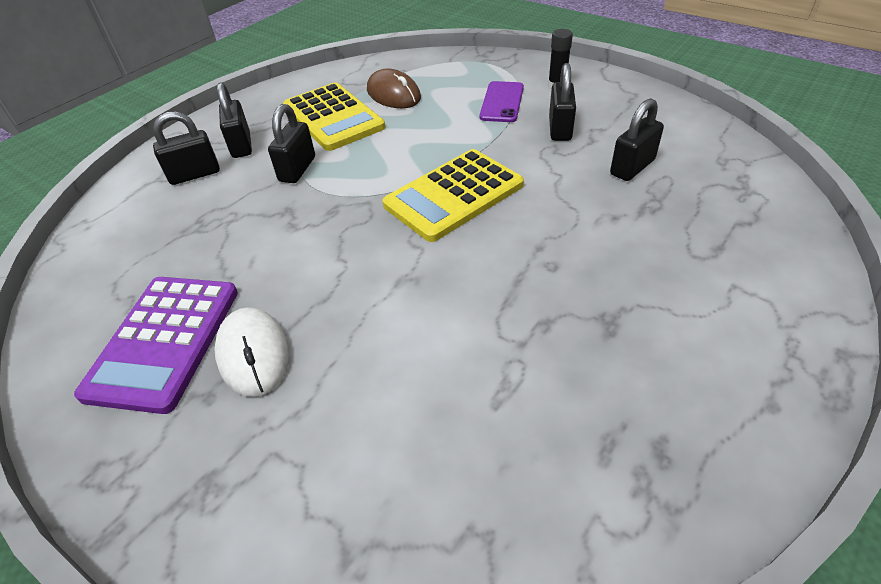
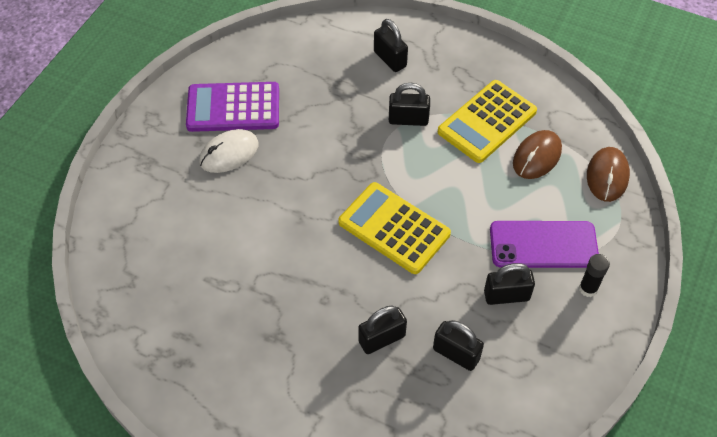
camera: 75 degrees right, 10 degrees up
black padlock [217,83,252,158] -> black padlock moved to [358,306,407,354]
purple phone [480,81,524,122] -> purple phone [490,221,599,268], size x1.50
none -> brown mouse [587,147,630,202]

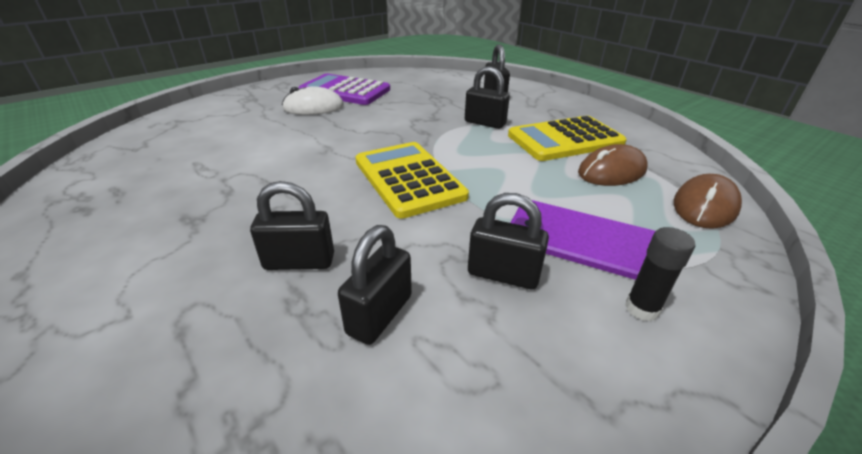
camera: 25 degrees right, 20 degrees down
black padlock [433,320,484,371] -> black padlock turned 60 degrees clockwise [338,225,412,345]

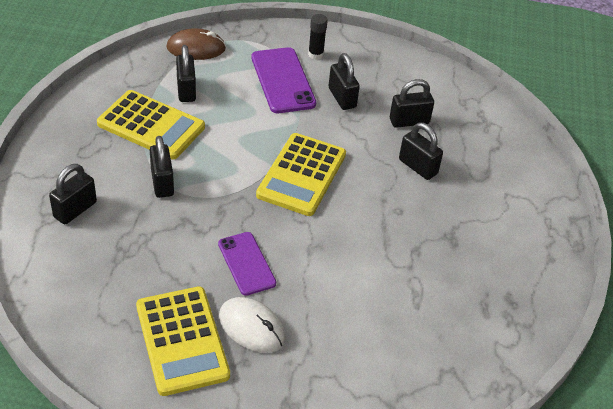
camera: 135 degrees left, 10 degrees up
purple calculator [298,74,390,105] -> yellow calculator [136,286,230,396]
brown mouse [578,144,648,186] -> black padlock [176,45,196,102]
none -> purple phone [218,232,276,296]

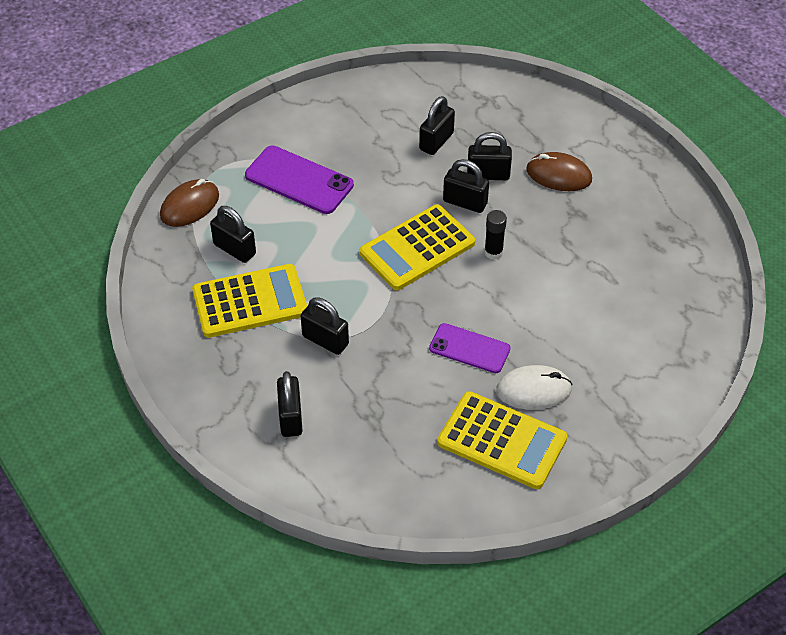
camera: 40 degrees left, 5 degrees up
yellow calculator [256,133,346,216] -> yellow calculator turned 75 degrees clockwise [360,204,475,290]
black glue stick [308,14,328,60] -> black glue stick moved to [484,210,507,260]
black padlock [329,53,360,110] -> black padlock moved to [443,159,489,213]
none -> brown mouse [526,152,592,191]

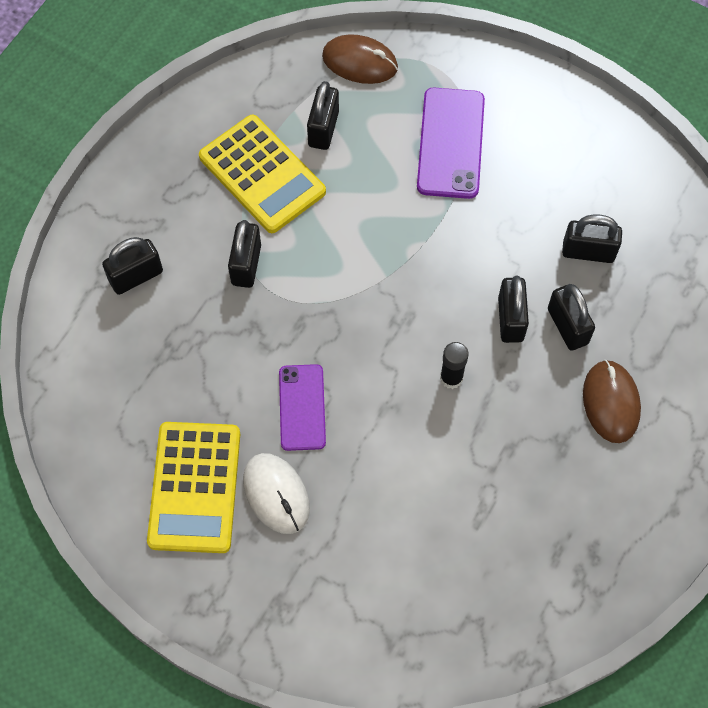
camera: 65 degrees right, 15 degrees up
yellow calculator [360,204,475,290] -> none

